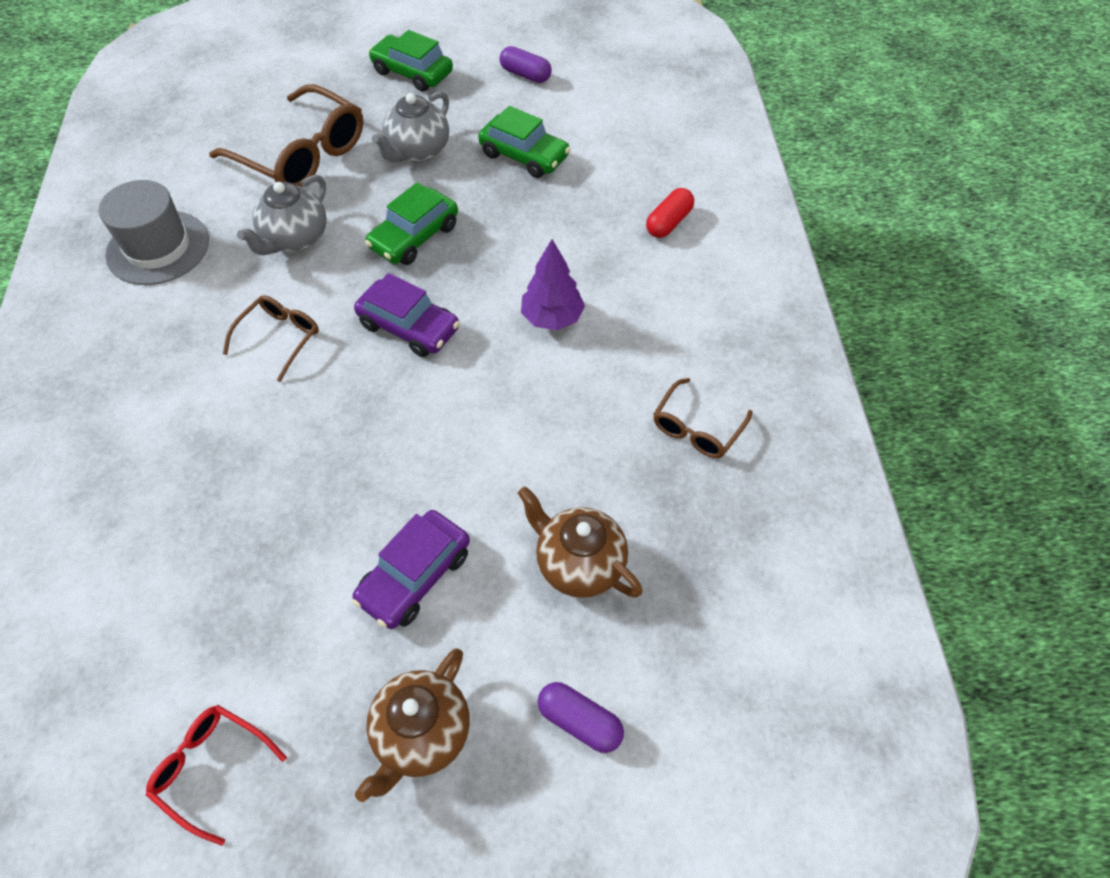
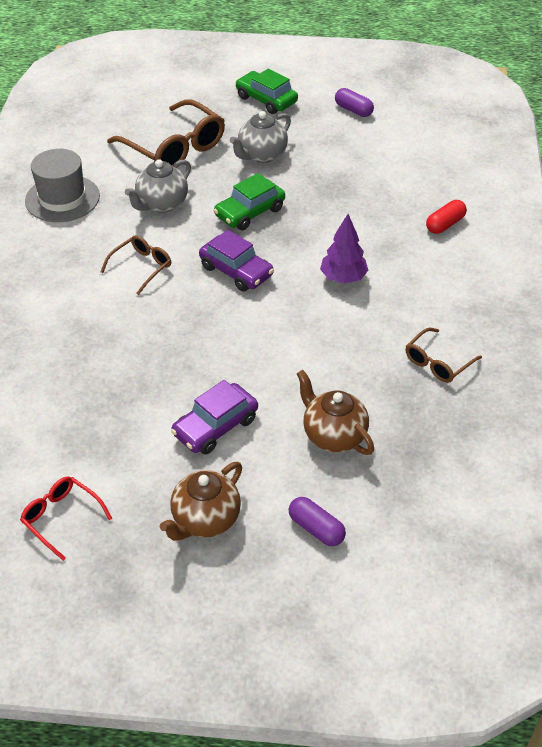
camera: 10 degrees right, 10 degrees down
green car [478,106,570,178] -> none

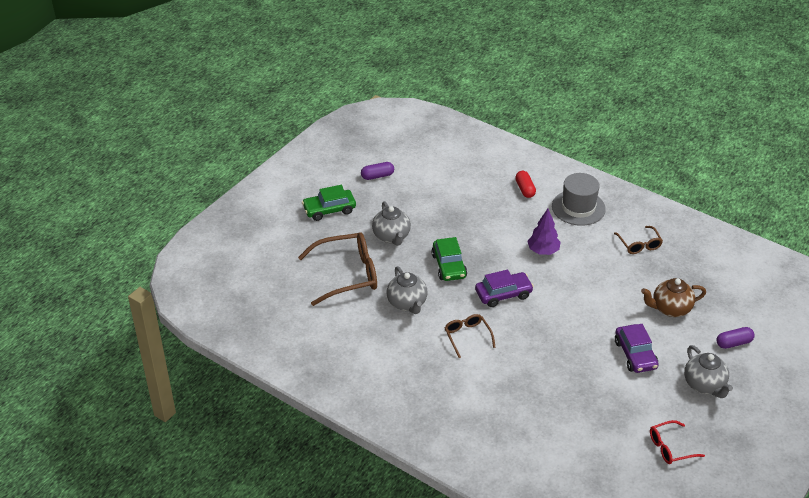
camera: 60 degrees left, 5 degrees down
grey hat [25,149,100,222] -> grey hat moved to [552,173,606,226]
brown teapot [160,462,242,541] -> grey teapot [684,345,733,398]

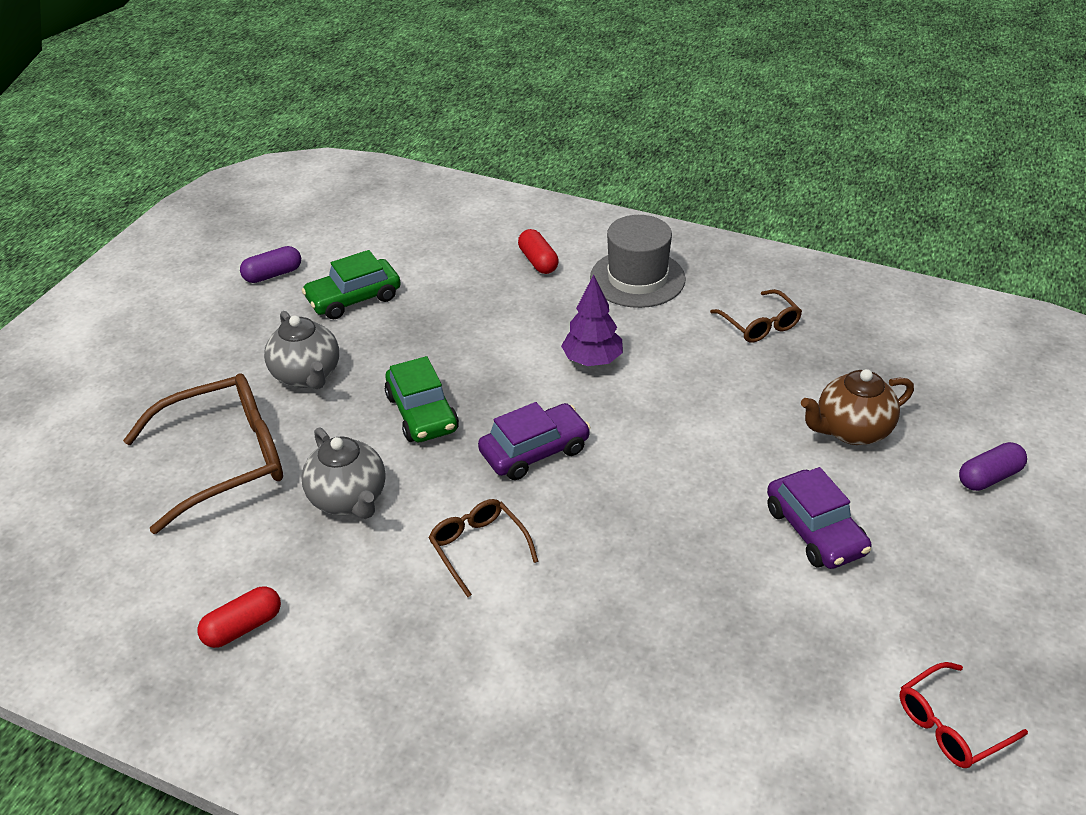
camera: 10 degrees left, 0 degrees up
green car [302,185,356,221] -> green car moved to [302,250,401,319]
grey teapot [684,345,733,398] -> none
none -> red capsule [198,586,281,648]

